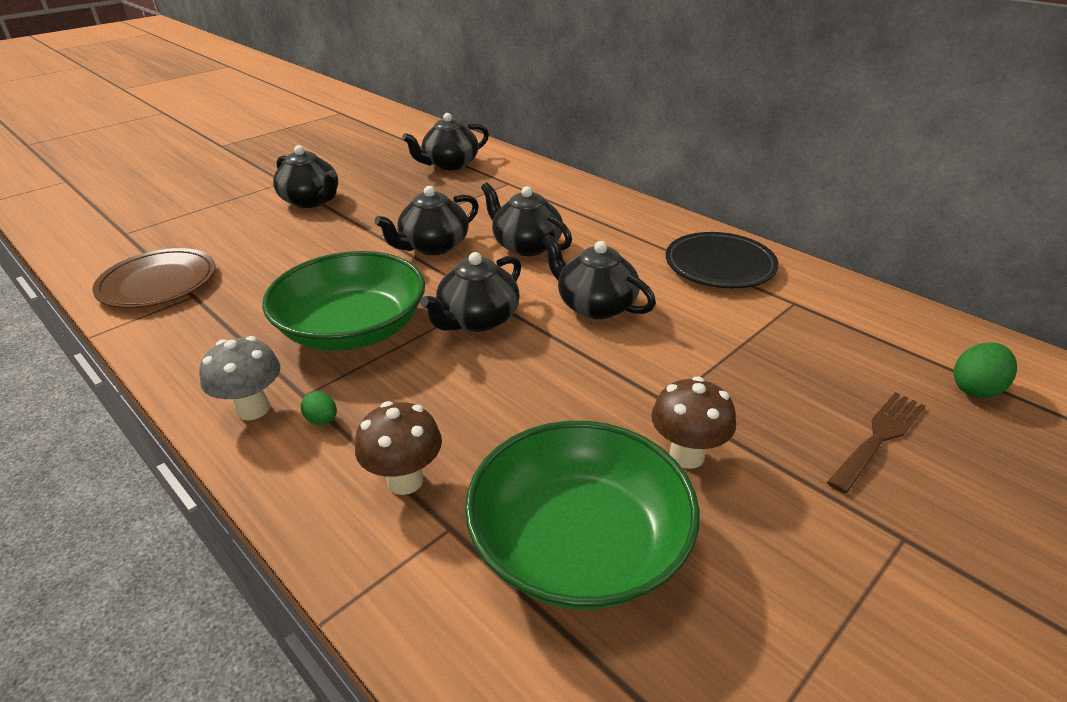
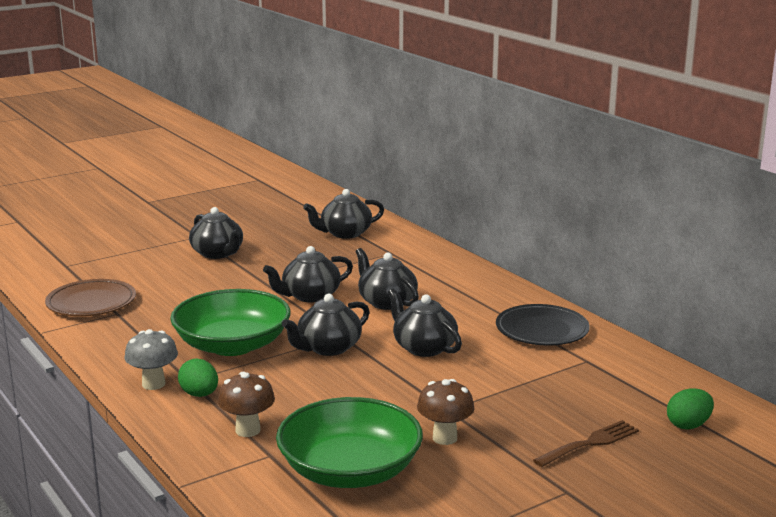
camera: 10 degrees right, 15 degrees down
green egg [301,391,337,425] -> green egg [178,359,218,397], size x1.66

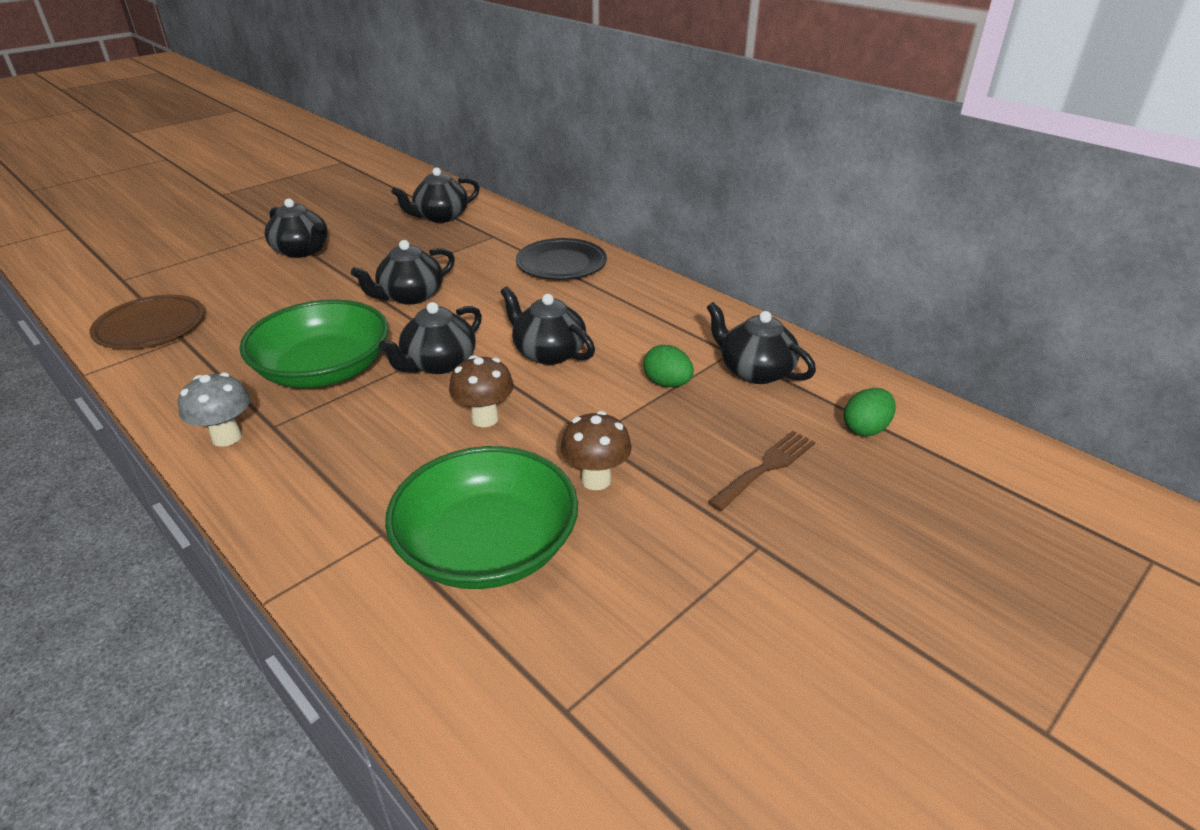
camera: 10 degrees left, 15 degrees up
green egg [178,359,218,397] -> green egg moved to [643,345,694,387]
brown mushroom [218,372,275,437] -> brown mushroom moved to [449,355,514,427]
black teapot [356,248,419,310] -> black teapot moved to [707,302,816,384]
black plate [496,304,590,346] -> black plate moved to [516,238,607,280]

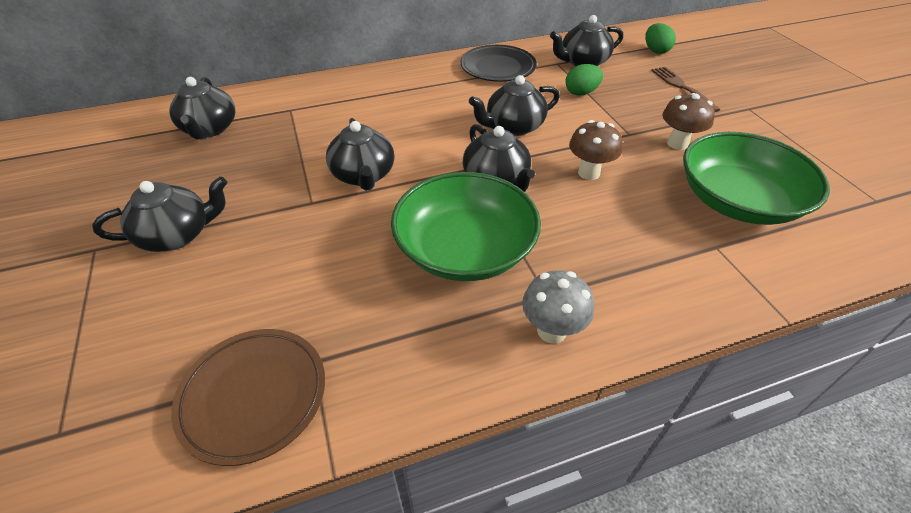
camera: 65 degrees left, 10 degrees up
black plate [516,238,607,280] -> black plate moved to [460,45,537,82]

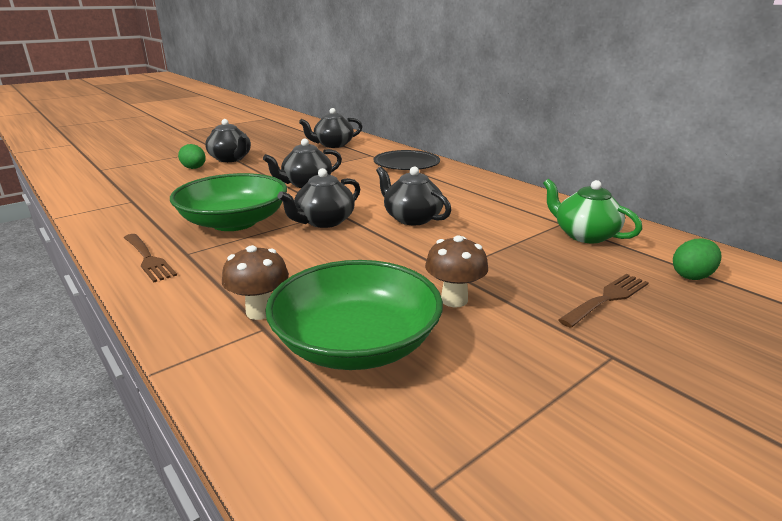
camera: 70 degrees right, 20 degrees down
brown plate [171,329,325,466] -> none
black plate [460,45,537,82] -> black plate moved to [374,150,440,170]
grey mushroom [522,270,594,344] -> brown fork [124,234,177,282]
black teapot [550,15,623,66] -> green teapot [543,179,642,243]
green egg [565,64,603,96] -> green egg moved to [178,144,206,169]
brown mushroom [569,120,622,180] -> brown mushroom moved to [222,245,289,320]

